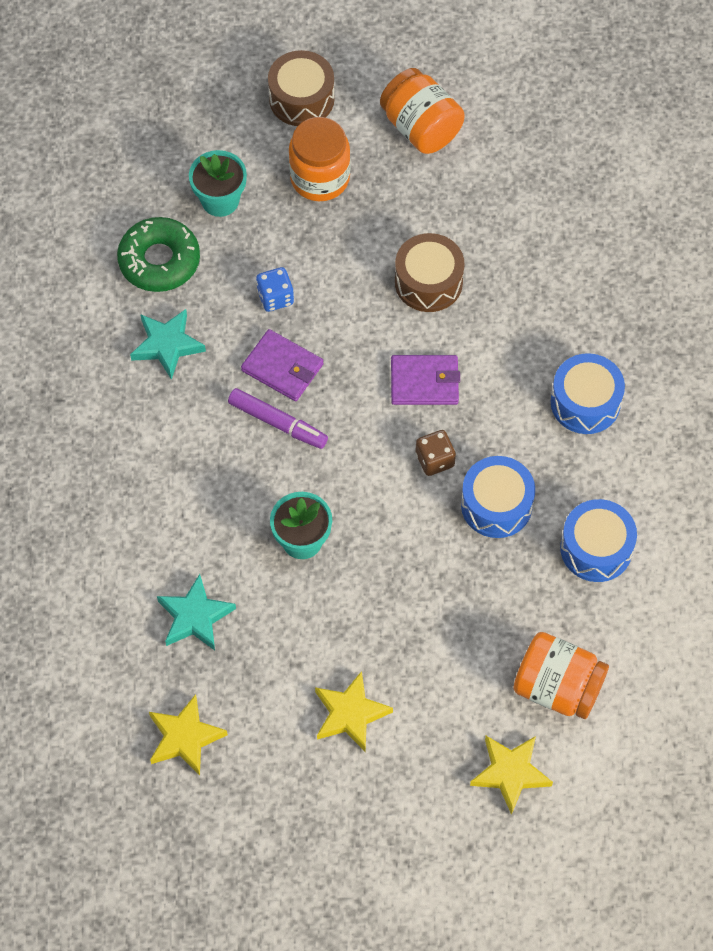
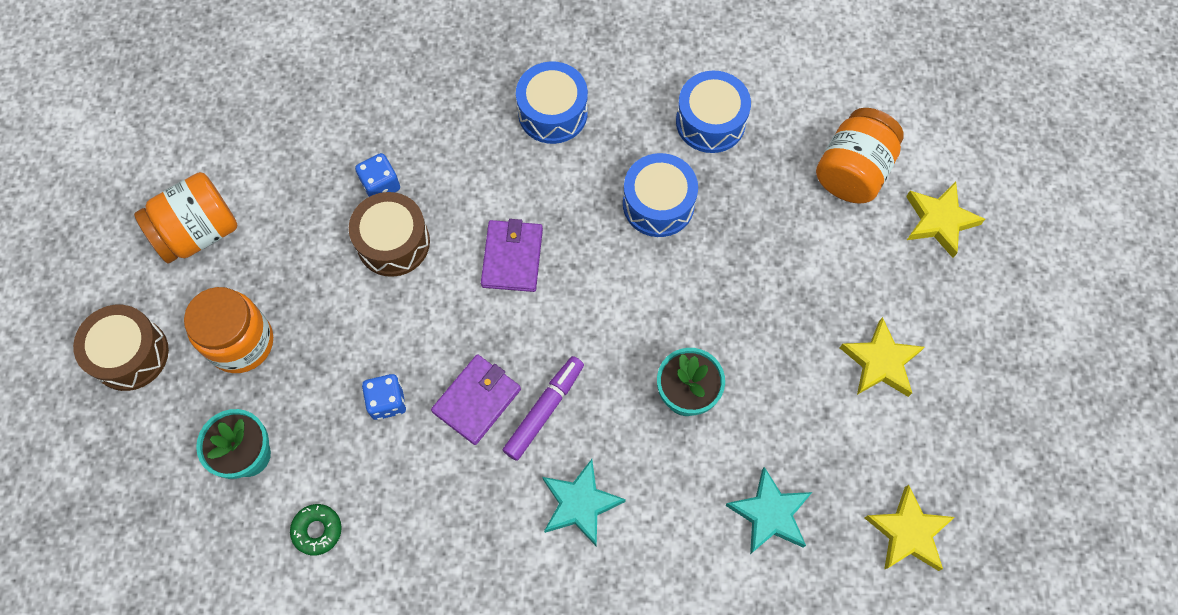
camera: 85 degrees left, 5 degrees up
green donut [117,217,200,292] -> green donut [290,504,342,556], size x0.52
turquoise star [130,309,206,380] -> turquoise star moved to [543,459,626,546]
brown dice [415,430,456,476] -> none
none -> blue dice [355,153,400,197]

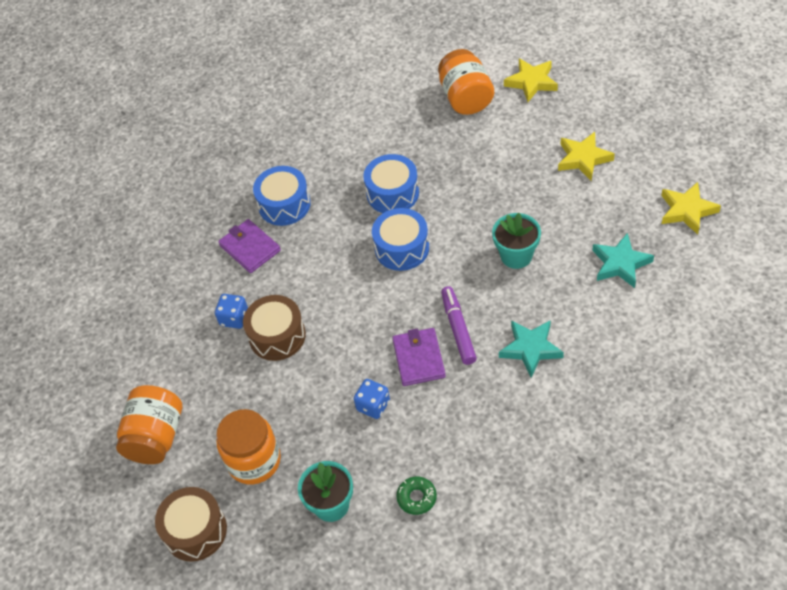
camera: 40 degrees left, 15 degrees down
purple wallet [481,219,543,292] -> purple wallet moved to [218,219,281,273]
blue drum [676,71,751,153] -> blue drum moved to [372,208,429,271]

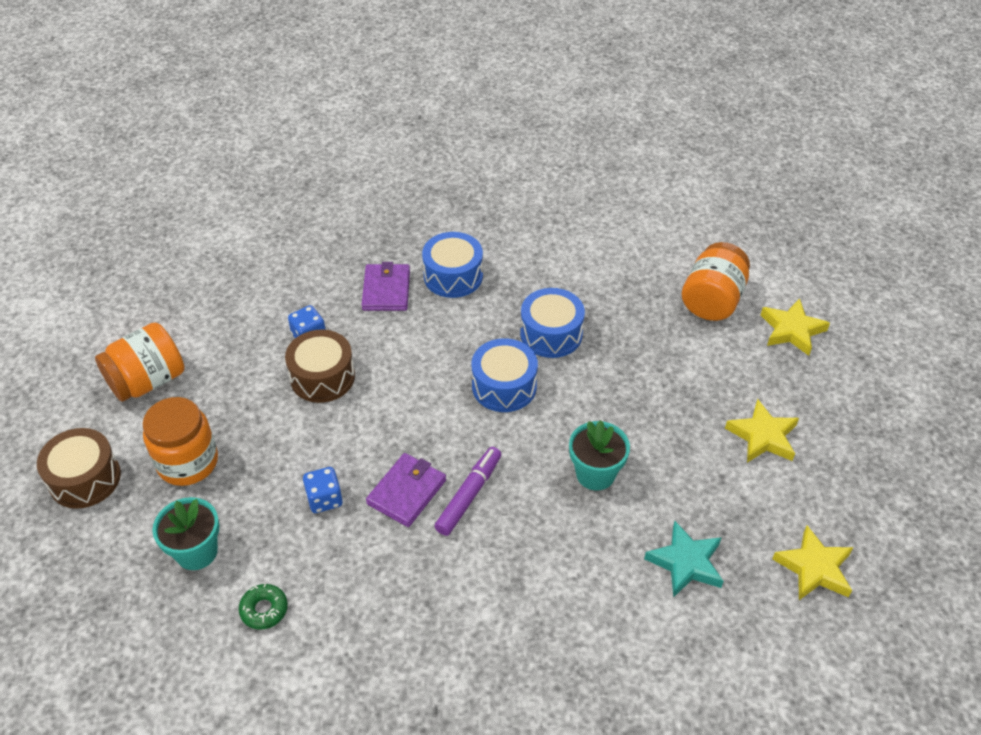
camera: 35 degrees right, 5 degrees down
turquoise star [499,320,564,377] -> none

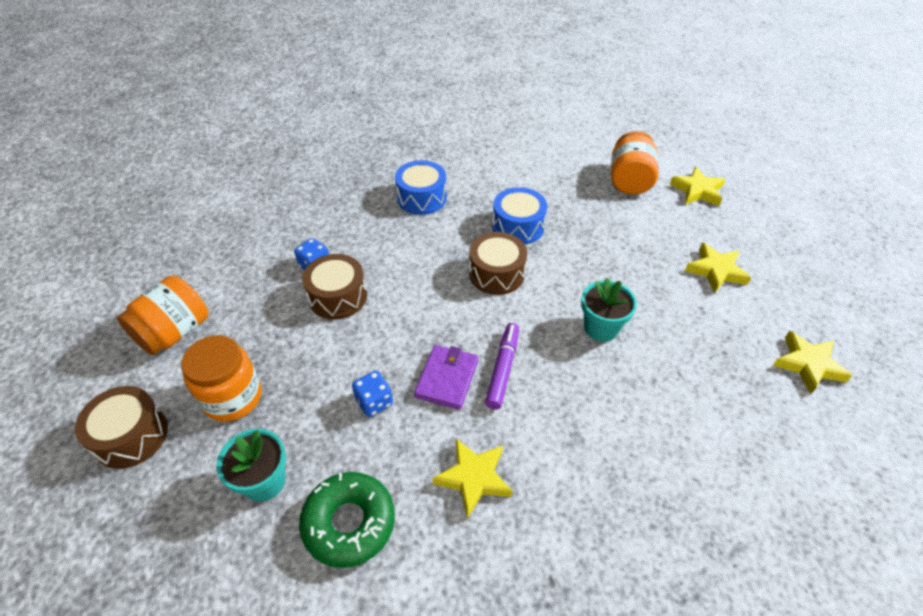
camera: 15 degrees left, 0 degrees up
green donut [239,584,288,630] -> green donut [299,472,395,568], size x1.92
purple wallet [362,262,410,311] -> none
blue drum [472,338,538,412] -> brown drum [469,232,527,295]
turquoise star [644,521,724,598] -> none
none -> yellow star [432,439,512,518]

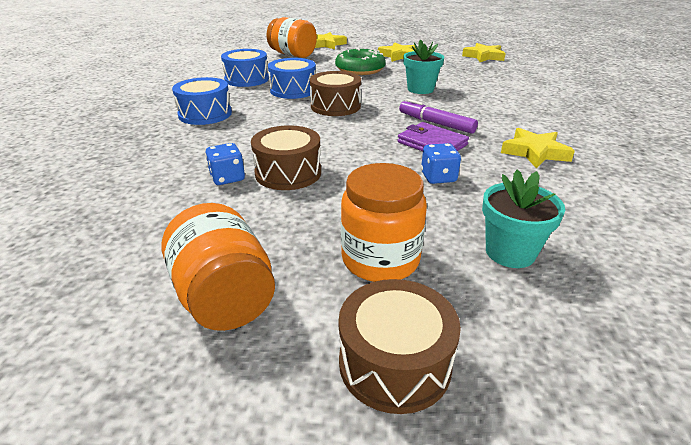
camera: 65 degrees left, 15 degrees down
green donut [299,472,395,568] -> green donut moved to [335,48,386,75]
none -> blue drum [221,49,269,87]

